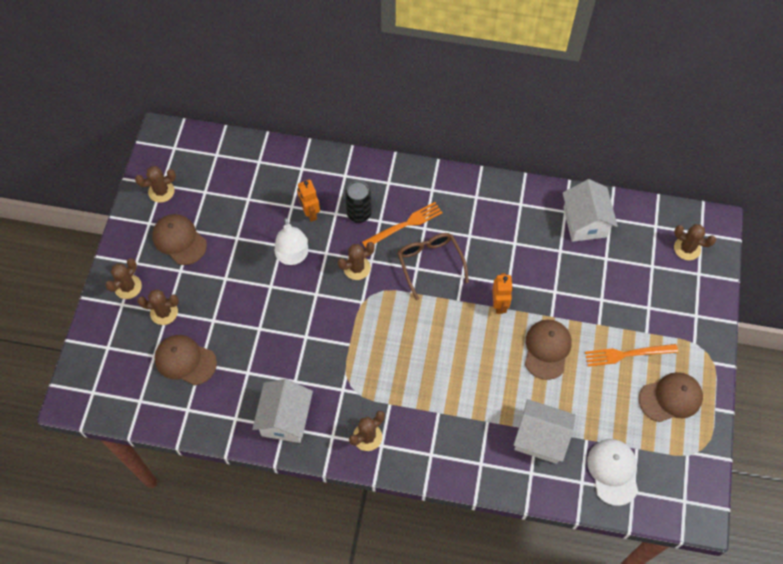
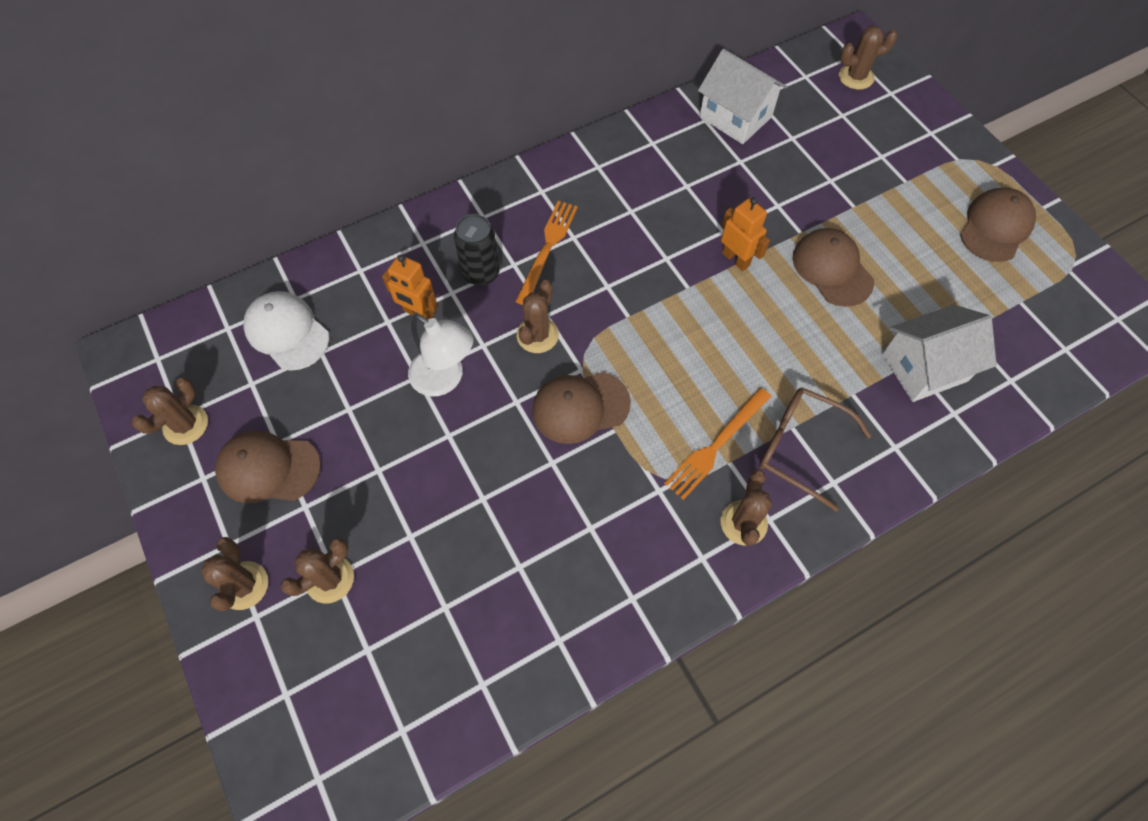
camera: 40 degrees left, 0 degrees up
brown cap [155,335,217,385] -> brown cap moved to [532,372,631,444]
white house [252,379,313,443] -> none
brown glasses [397,233,469,300] -> brown glasses moved to [759,387,872,512]
orange fork [585,344,678,367] -> orange fork moved to [664,388,772,500]
white cap [587,439,638,506] -> white cap moved to [243,291,330,370]

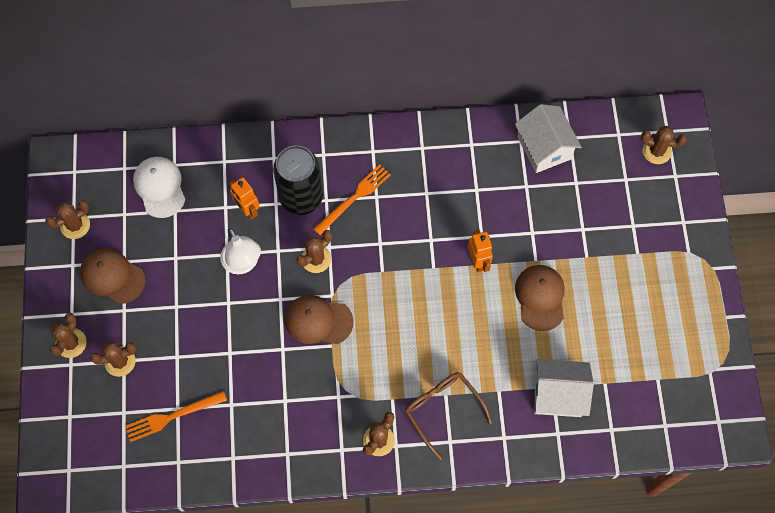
camera: 25 degrees right, 5 degrees up
black can [454,214,500,286] -> black can [273,145,323,215], size x1.57
orange fork [664,388,772,500] -> orange fork moved to [125,391,227,442]
brown cap [960,188,1036,262] -> none

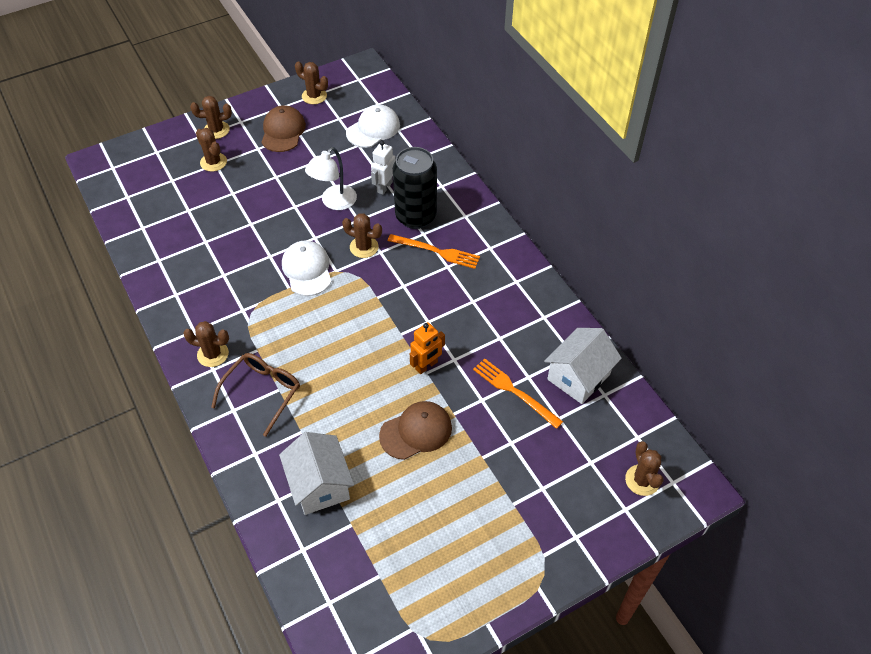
camera: 65 degrees right, 15 degrees down
orange fork [125,391,227,442] -> orange fork moved to [473,358,563,429]
orange robot [229,177,260,219] -> white robot [371,141,396,195]
brown cap [285,295,354,344] -> white cap [282,240,332,296]

